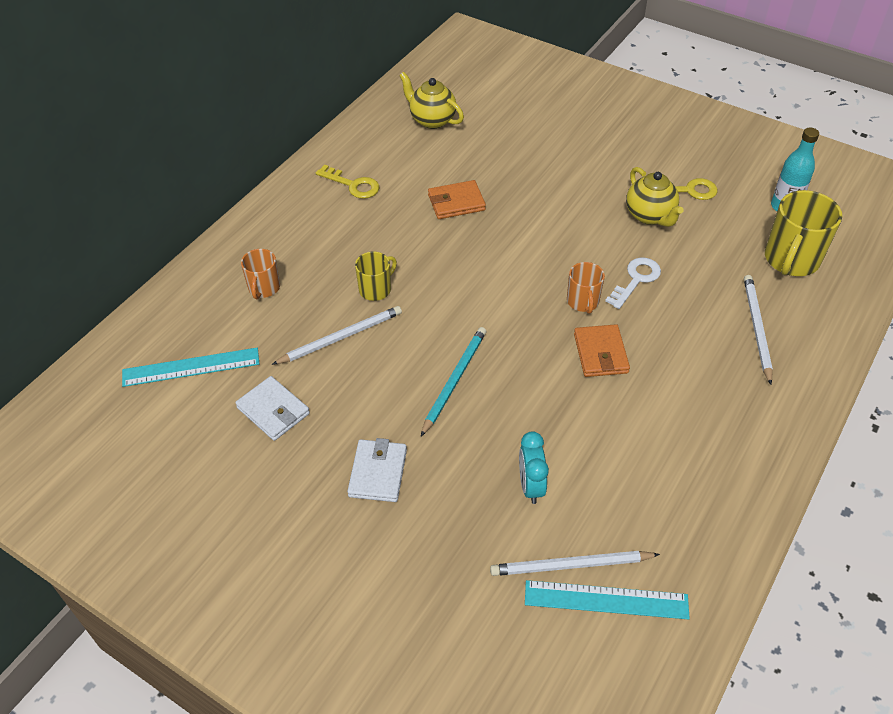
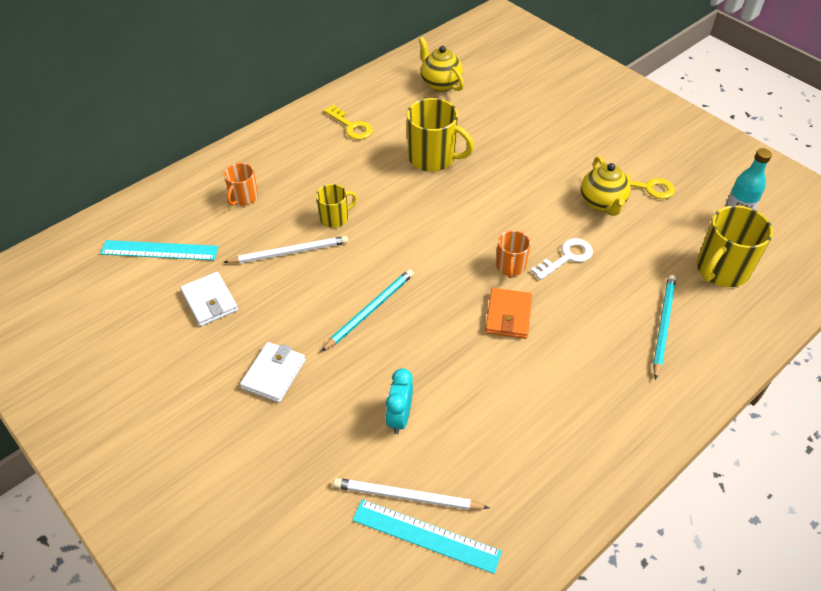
camera: 15 degrees right, 0 degrees up
orange wallet [428,180,486,219] -> yellow mug [407,98,474,172]
white pencil [744,275,773,385] -> turquoise pencil [653,275,676,380]

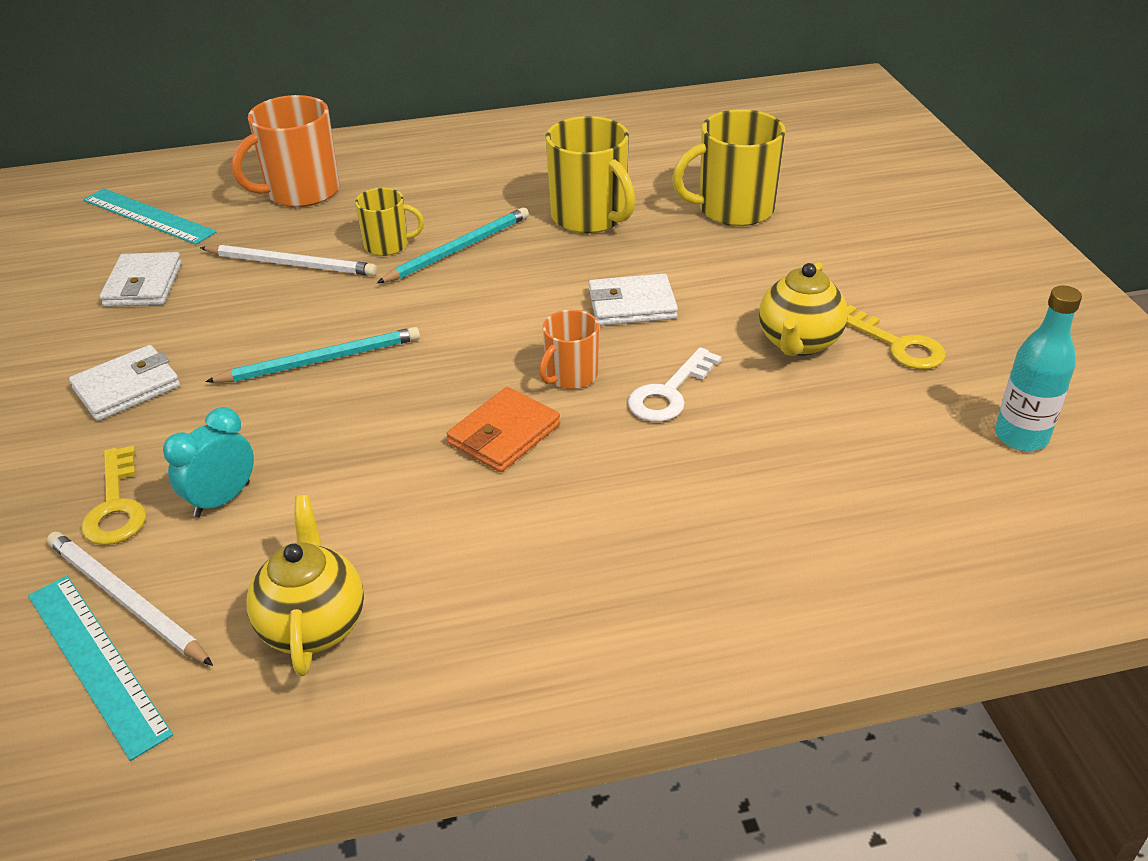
camera: 30 degrees right, 10 degrees down
orange mug [224,163,258,206] -> orange mug [232,95,339,207], size x1.75
yellow key [324,105,373,140] -> yellow key moved to [81,445,146,545]
yellow teapot [419,37,464,92] -> yellow teapot moved to [246,495,364,676]
white key [531,238,593,280] -> white key turned 135 degrees clockwise [628,347,722,422]
turquoise pencil [653,275,676,380] -> turquoise pencil moved to [377,207,529,283]
yellow mug [697,205,773,287] -> yellow mug moved to [672,109,786,226]
none -> white wallet [589,273,678,326]

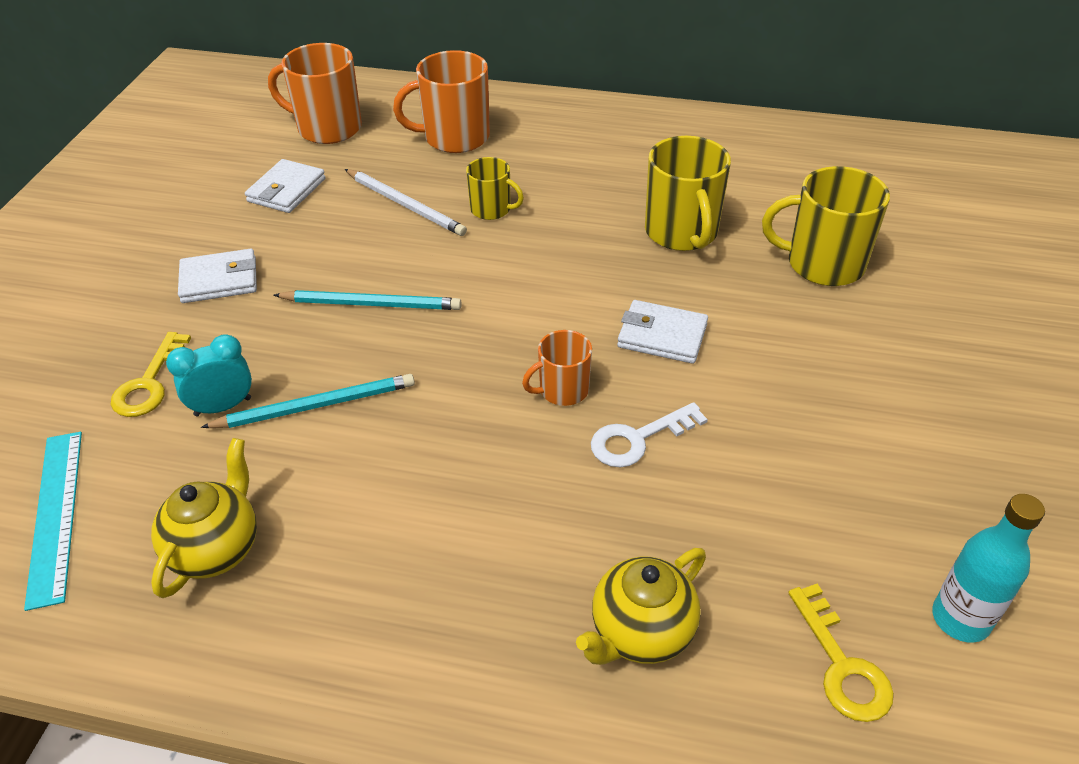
camera: 25 degrees right, 5 degrees up
white pencil [47,532,213,666] -> none
turquoise ruler [83,188,216,245] -> orange mug [268,43,362,144]
turquoise pencil [377,207,529,283] -> turquoise pencil moved to [201,374,415,428]
orange wallet [447,387,560,472] -> none
yellow teapot [759,262,848,356] -> yellow teapot moved to [576,548,706,665]
yellow key [847,305,945,369] -> yellow key moved to [788,584,894,722]

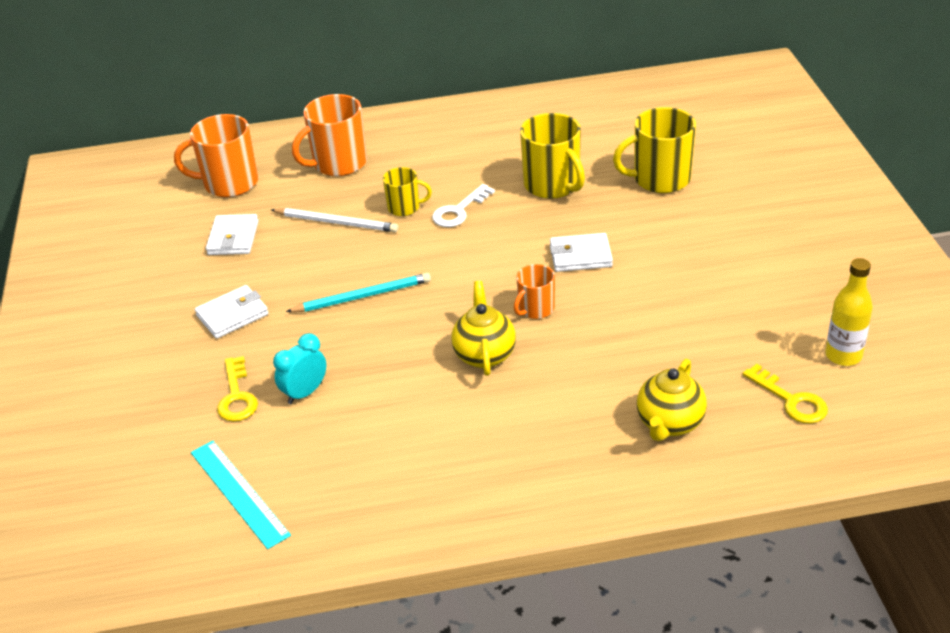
camera: 20 degrees left, 5 degrees down
yellow teapot [151,438,257,598] -> yellow teapot moved to [451,281,516,376]
turquoise pencil [201,374,415,428] -> none
white key [591,402,708,467] -> white key moved to [432,184,495,227]
turquoise bottle [932,494,1045,643] -> yellow bottle [825,258,873,366]

